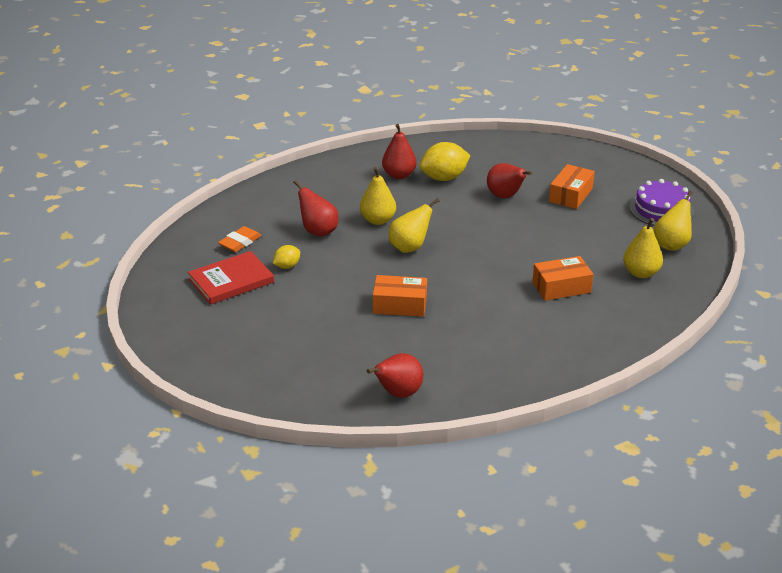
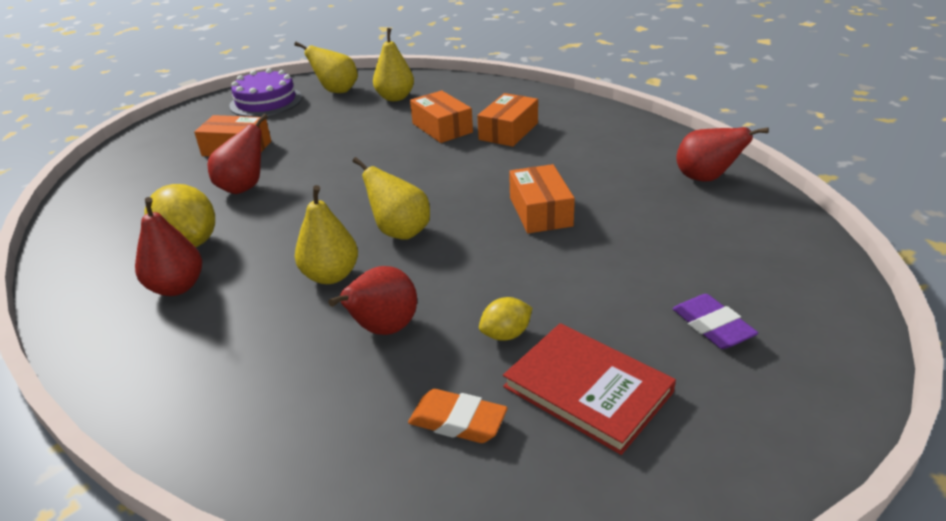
camera: 105 degrees left, 0 degrees up
yellow lemon [273,245,300,269] -> yellow lemon turned 60 degrees counterclockwise [479,297,532,341]
none -> orange box [477,93,538,147]
none -> purple eraser [673,294,758,349]

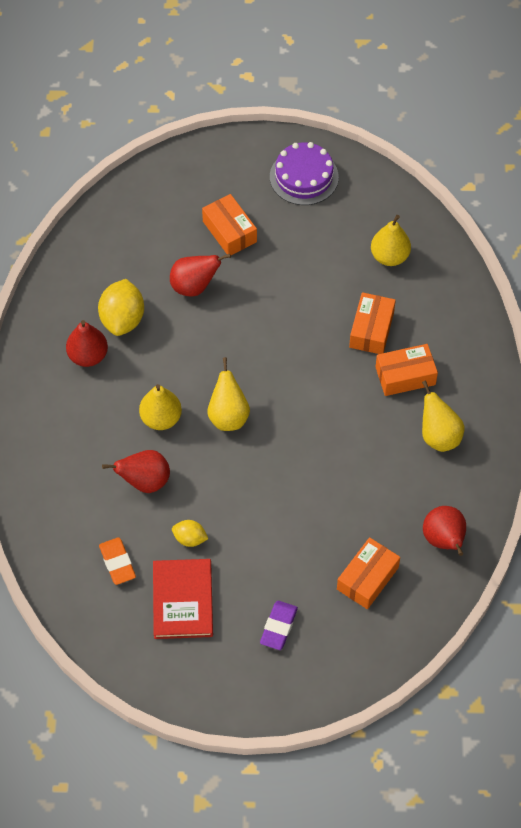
camera: 45 degrees right, 25 degrees up
yellow pear [294,42,358,93] -> yellow pear moved to [422,381,464,452]
orange box [509,164,575,233] -> orange box moved to [337,537,400,609]

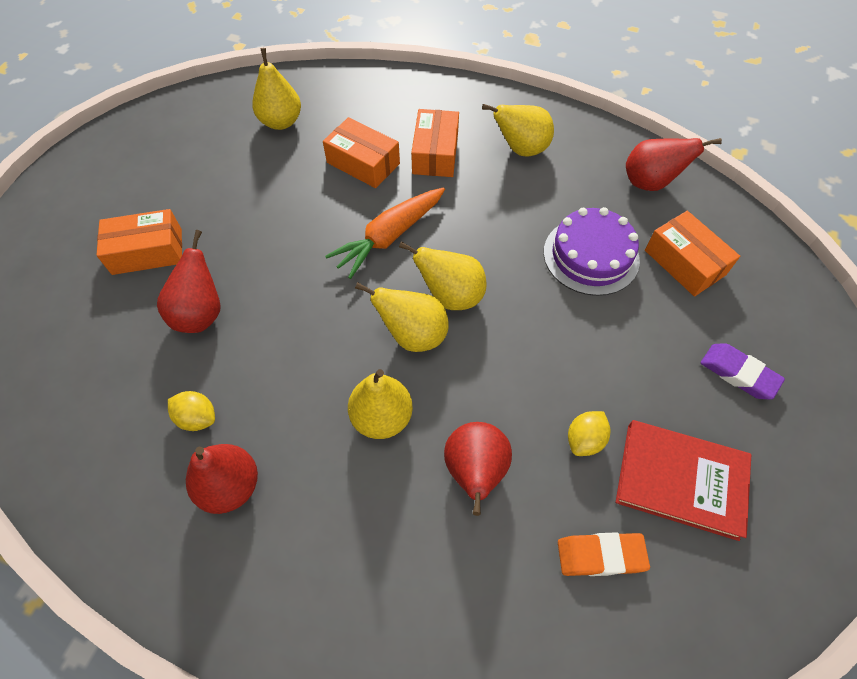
camera: 70 degrees left, 0 degrees up
yellow lemon [98,279,144,336] -> yellow lemon [168,391,215,431], size x0.54
purple cake [270,142,339,205] -> purple cake moved to [544,207,640,296]
none -> orange carrot [325,188,445,279]
none -> yellow pear [399,242,487,310]

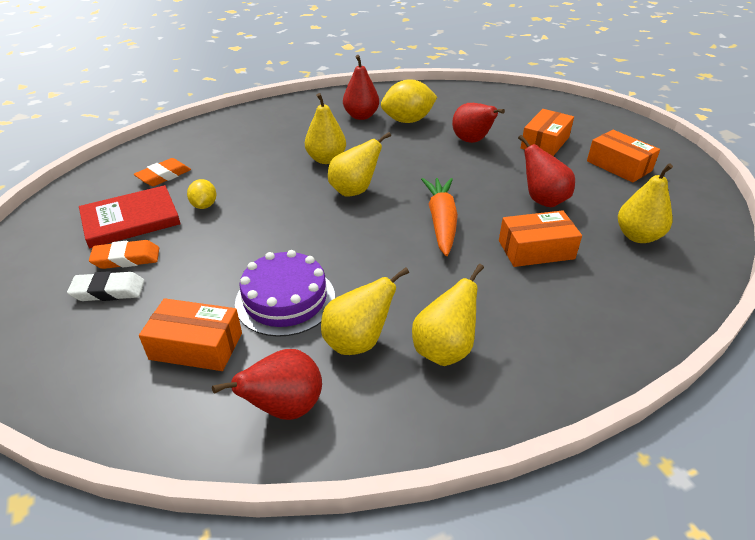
camera: 135 degrees right, 20 degrees down
yellow lemon [168,391,215,431] -> yellow lemon [381,79,437,123], size x1.85
yellow pear [399,242,487,310] -> yellow pear moved to [321,267,409,355]
orange box [411,109,459,177] -> orange box moved to [587,130,660,183]
red pear [444,422,512,516] -> red pear moved to [518,135,575,207]
purple eraser [701,343,785,400] -> white eraser [67,271,145,301]
none -> orange eraser [89,240,159,269]

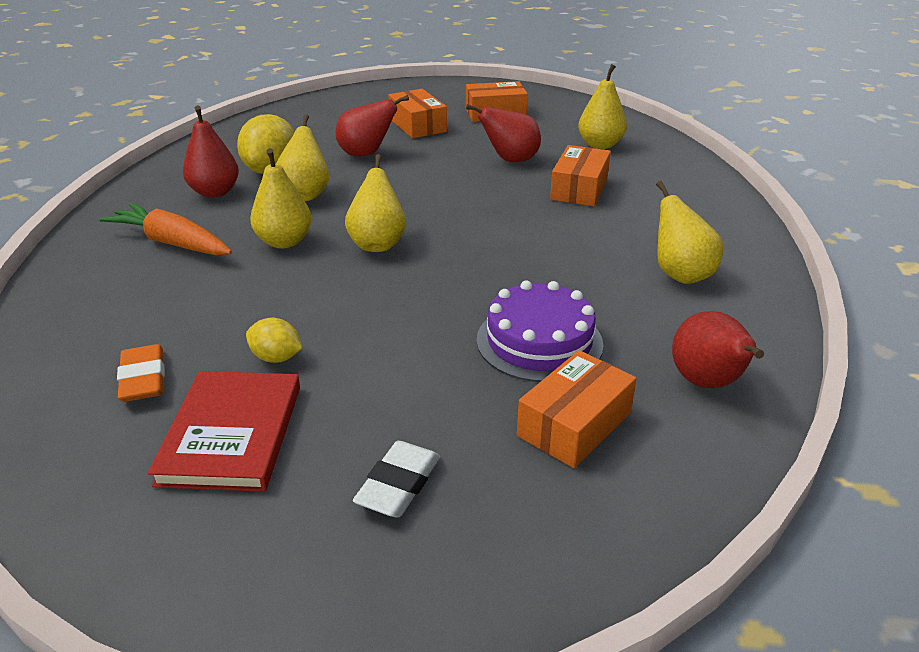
camera: 60 degrees left, 5 degrees down
orange eraser [89,240,159,269] -> none
yellow pear [321,267,409,355] -> yellow pear moved to [276,114,329,201]
orange carrot [421,178,458,256] -> orange carrot moved to [100,203,232,256]

